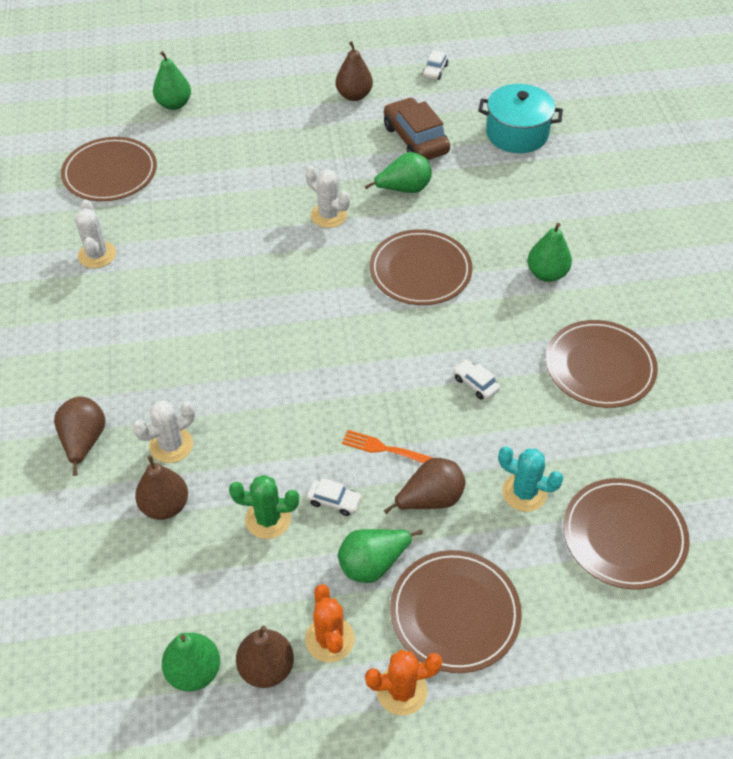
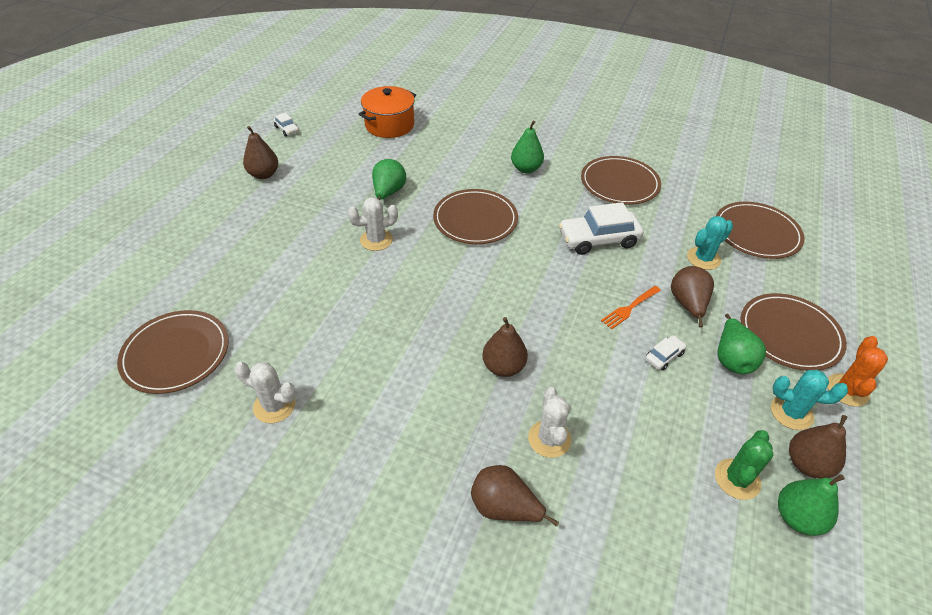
camera: 60 degrees left, 5 degrees down
brown pear [135,455,188,520] -> brown pear moved to [482,317,528,377]
green pear [153,51,191,110] -> none
green cactus [229,475,299,539] -> green cactus moved to [715,430,773,500]
orange cactus [305,584,355,662] -> turquoise cactus [771,370,848,430]
brown car [384,97,450,160] -> none
white car [454,360,500,400] -> white car [559,202,644,255], size x2.10
turquoise pot [478,84,563,153] -> orange pot [359,86,416,138]

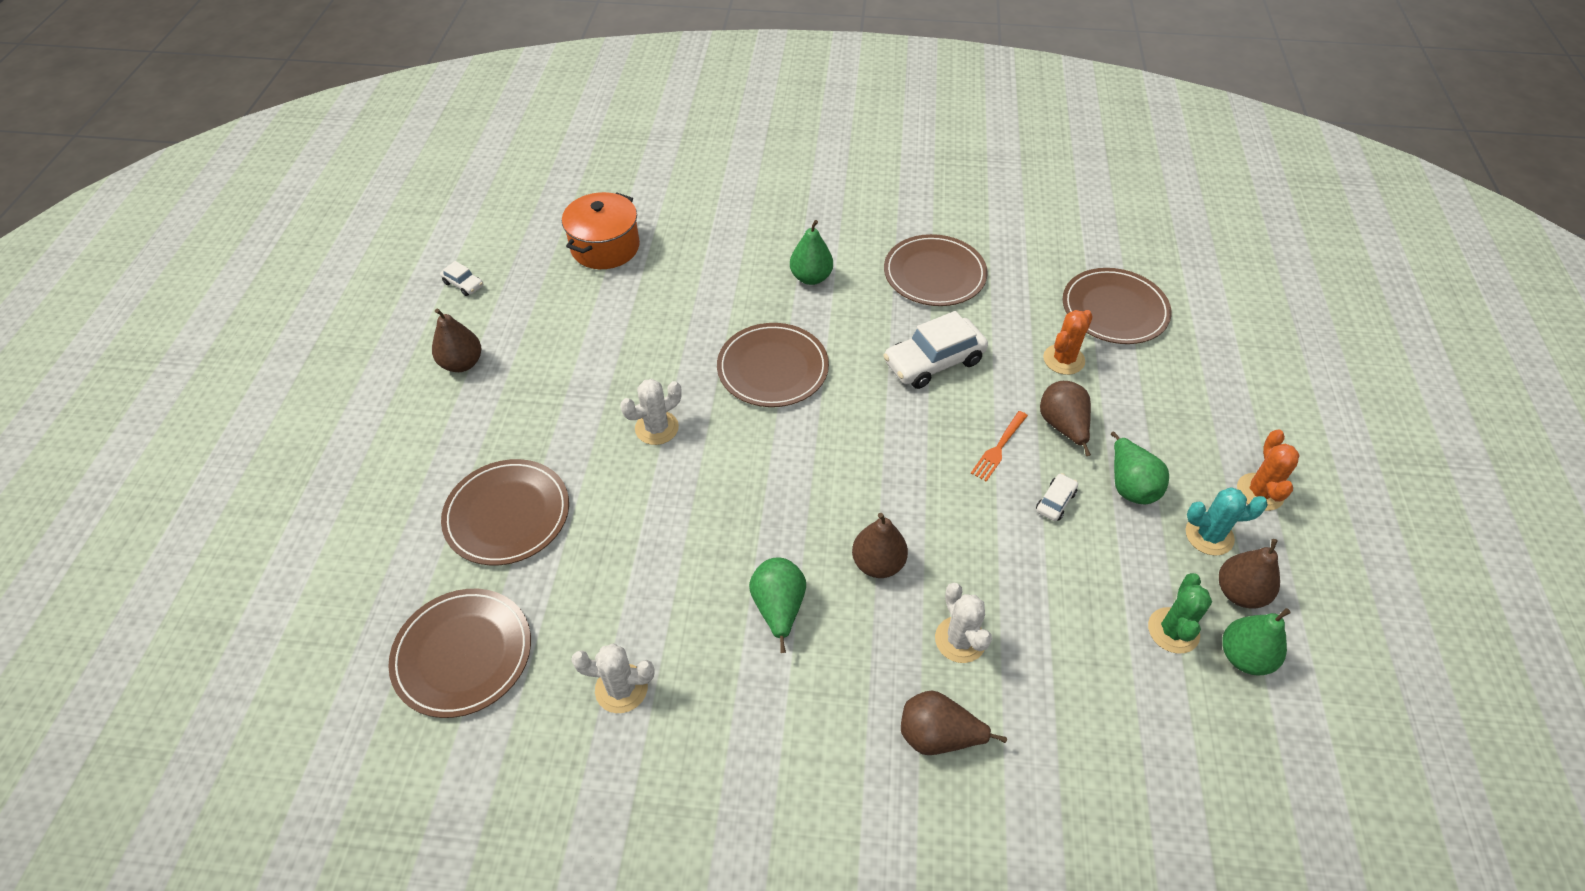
camera: 15 degrees left, 5 degrees up
green pear [372,159,406,201] -> green pear moved to [749,557,806,653]
turquoise cactus [687,216,733,270] -> orange cactus [1043,310,1093,375]
brown plate [741,293,847,371] -> brown plate moved to [441,459,569,565]

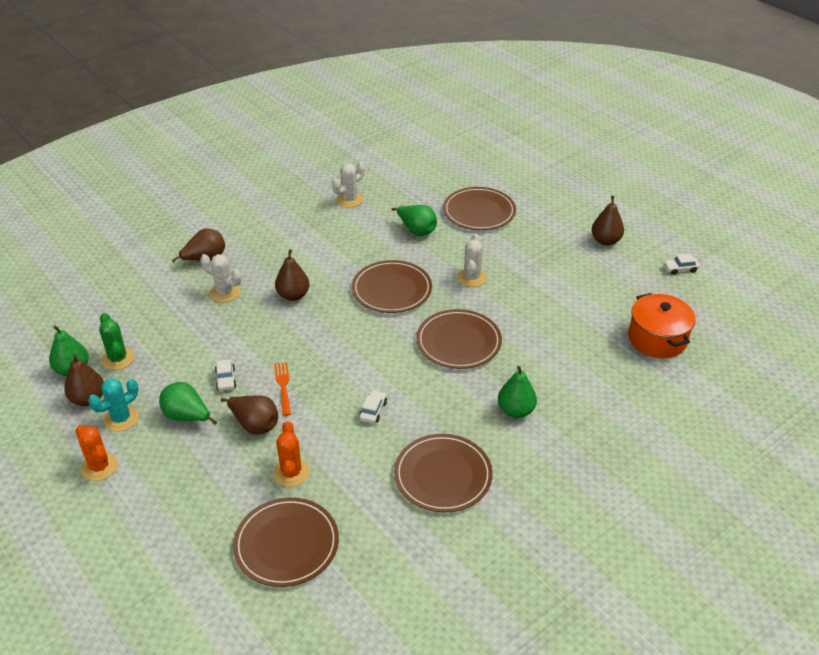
camera: 135 degrees right, 10 degrees down
brown plate [388,589,531,718] -> brown plate moved to [352,260,432,313]
green pear [749,557,806,653] -> green pear moved to [392,205,437,236]
white car [883,311,988,389] -> white car [359,390,387,423], size x0.48

